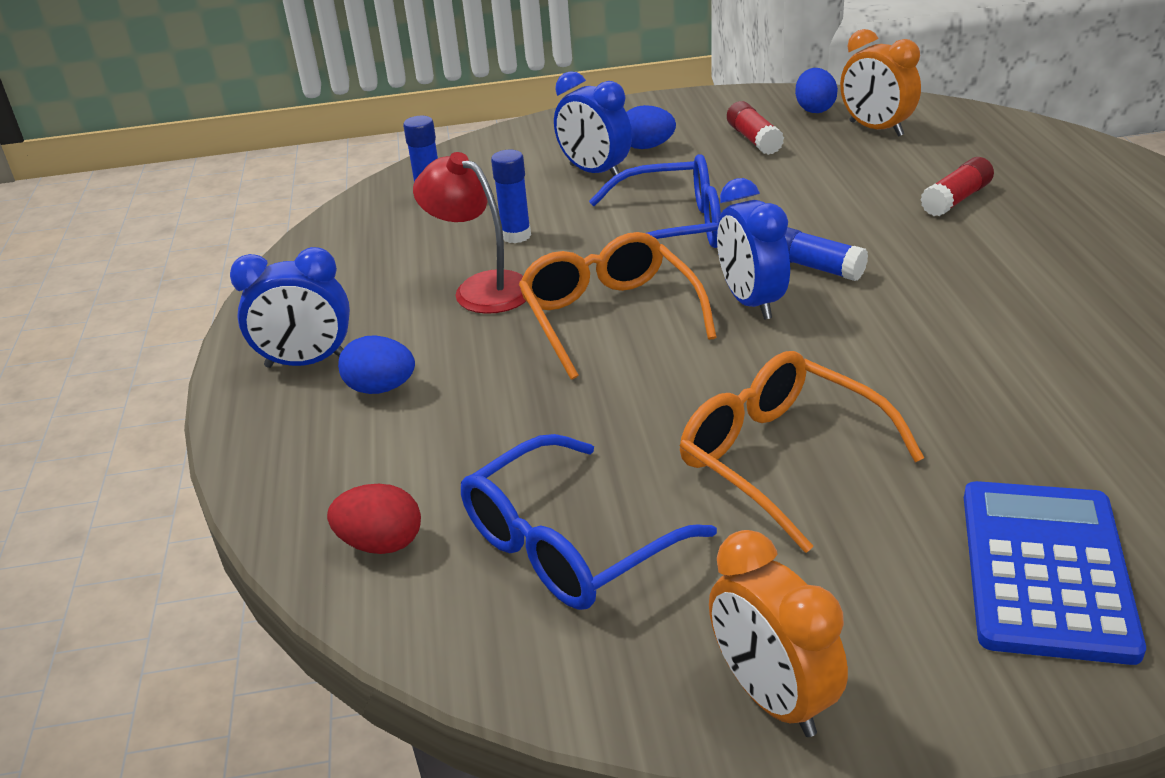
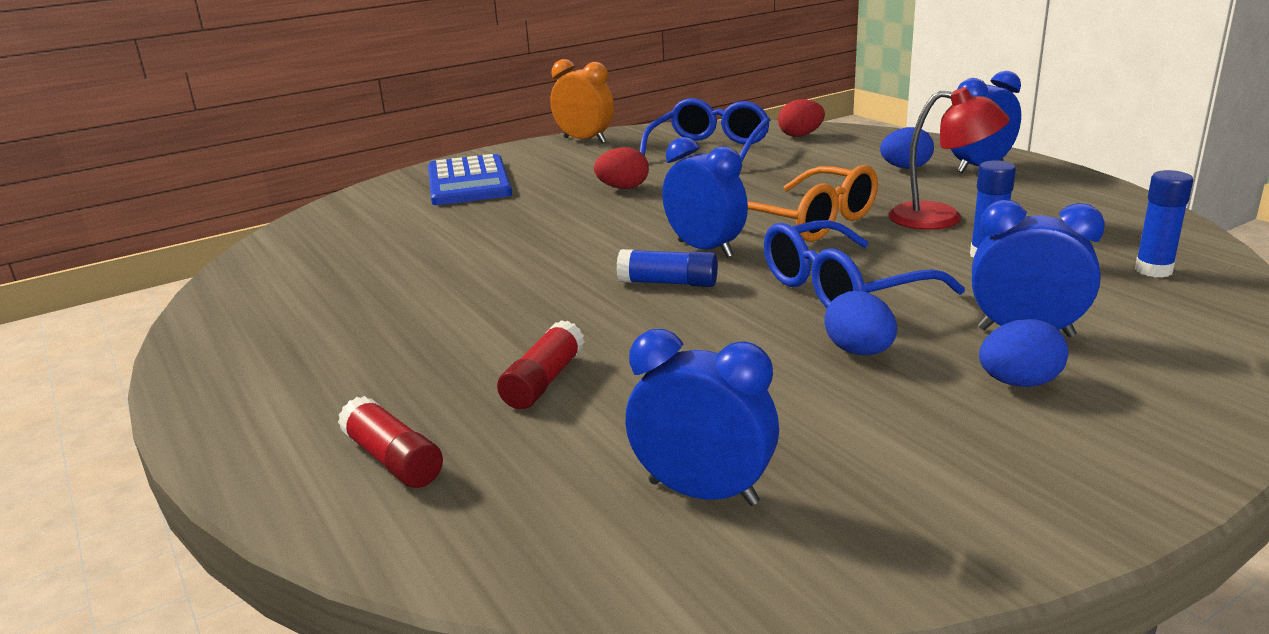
camera: 155 degrees right, 10 degrees down
orange glasses [679,351,924,553] -> red egg [594,147,649,189]
red glue stick [727,101,784,155] -> red glue stick moved to [338,396,443,488]
blue egg [795,68,838,113] -> blue egg moved to [824,291,897,355]
orange clock [840,29,921,137] -> blue clock [625,329,779,506]

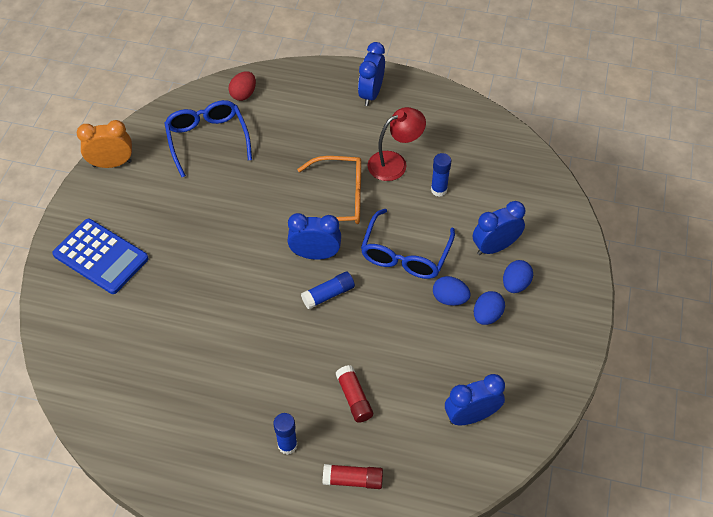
camera: 45 degrees left, 30 degrees up
red egg [594,147,649,189] -> none
blue egg [880,127,934,169] -> blue egg moved to [474,291,505,325]
blue glue stick [1135,170,1193,278] -> blue glue stick moved to [273,413,298,455]

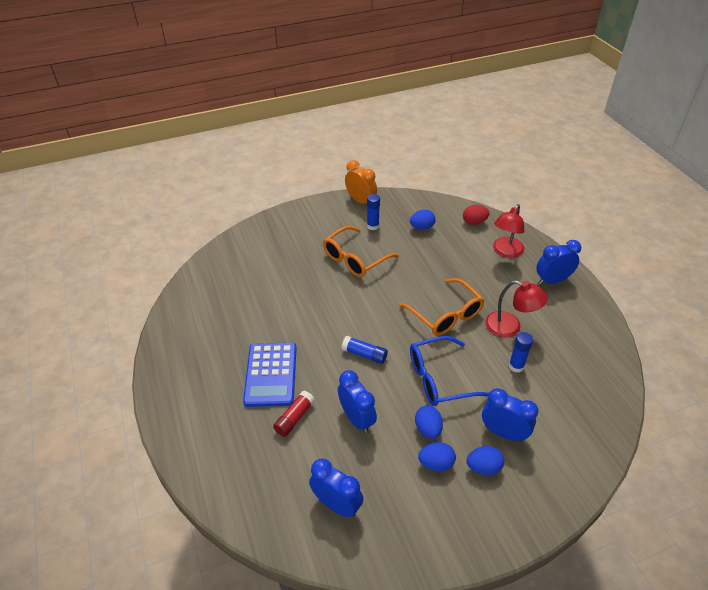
camera: 55 degrees right, 10 degrees down
blue calculator [52,219,149,294] -> blue calculator moved to [243,343,296,407]
blue glasses [164,100,252,177] -> blue egg [410,210,435,230]
blue glue stick [273,413,298,455] -> blue glue stick moved to [367,194,380,230]
blue clock [287,213,341,260] -> blue clock moved to [338,370,377,433]
red glue stick [323,464,383,489] -> none
none -> orange glasses [323,226,399,277]
none -> red lamp [493,204,524,258]

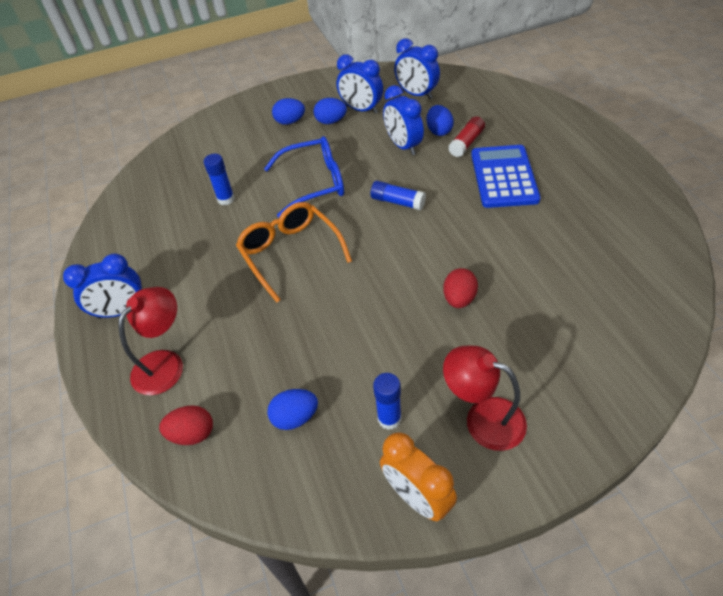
camera: 175 degrees left, 5 degrees up
orange glasses [323,226,399,277] -> none
blue egg [415,406,443,439] -> blue egg moved to [426,105,454,136]
blue clock [482,388,539,442] -> blue clock moved to [337,55,383,114]
red lamp [485,280,548,337] -> red lamp moved to [443,346,527,451]
none -> red egg [443,268,478,308]

